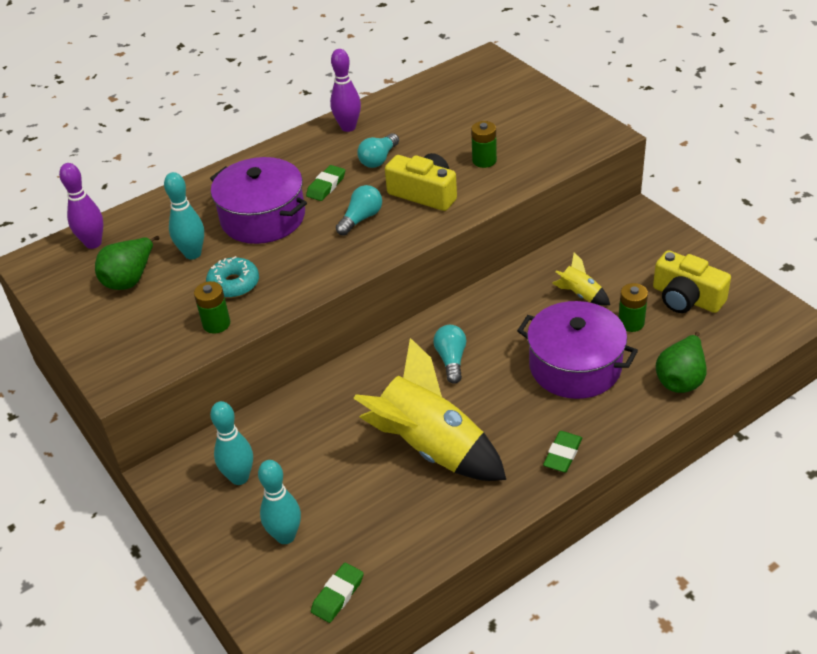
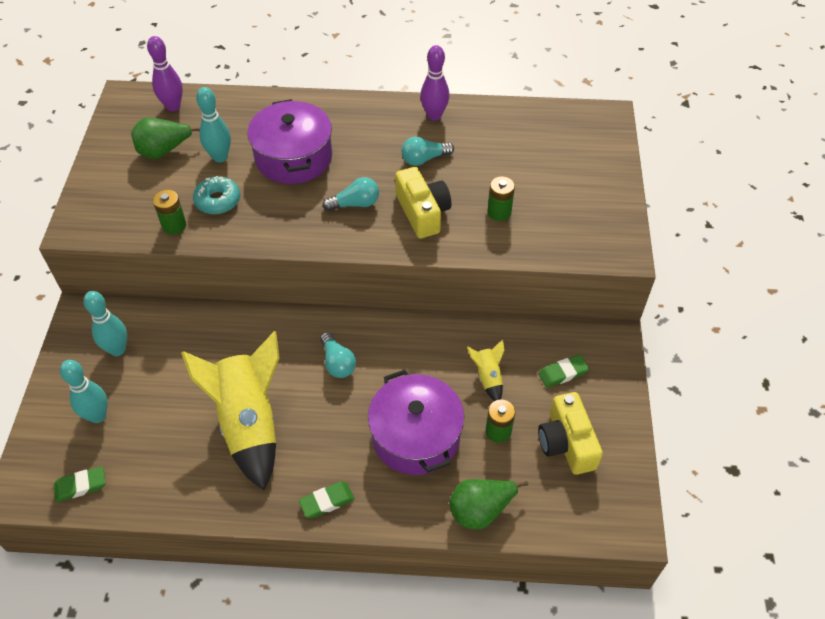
camera: 35 degrees right, 10 degrees up
green eraser [306,165,345,201] -> green eraser moved to [538,355,589,388]
turquoise light bulb [433,325,466,384] -> turquoise light bulb turned 120 degrees clockwise [320,332,356,378]

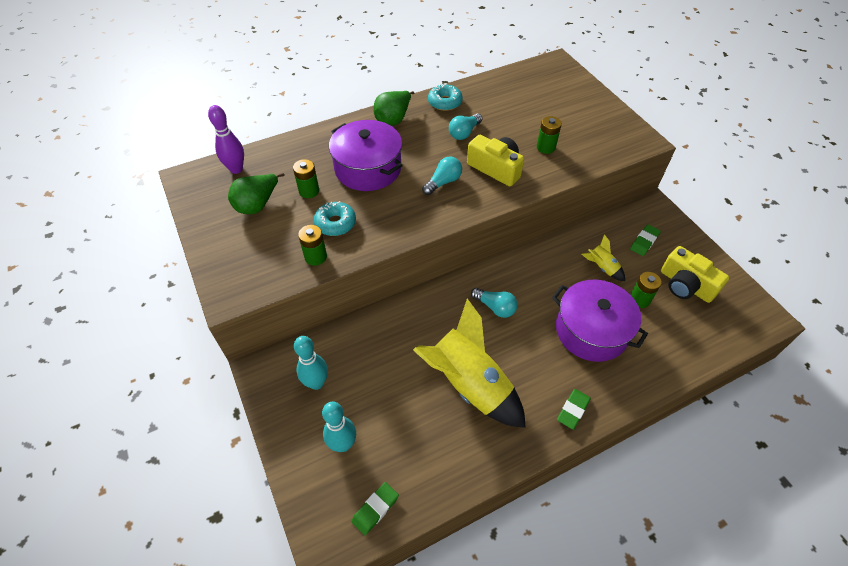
camera: 30 degrees left, 0 degrees up
turquoise bowling pin [196,87,231,162] -> green battery [293,159,319,198]
purple bowling pin [420,45,450,121] -> turquoise donut [428,84,463,111]
green pear [449,479,528,530] -> green pear moved to [373,91,414,126]

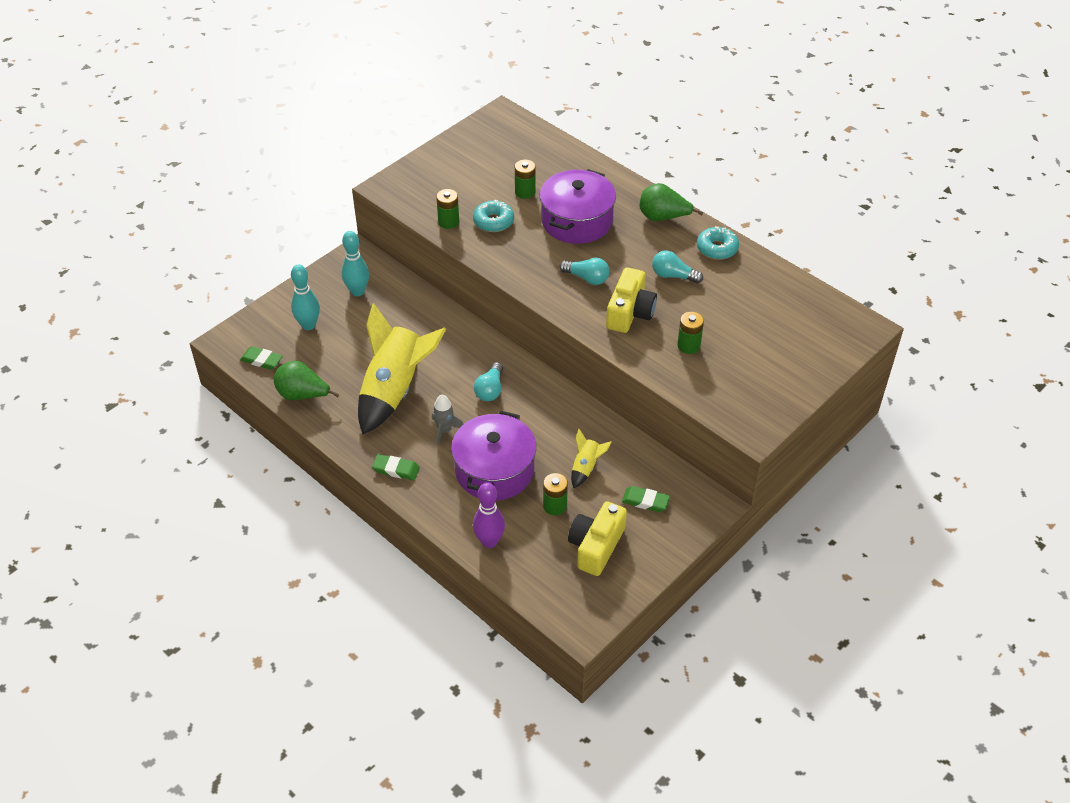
camera: 70 degrees right, 5 degrees down
purple bowling pin [208,105,244,174] -> purple bowling pin moved to [473,482,505,548]
green pear [228,173,285,214] -> green pear moved to [274,361,340,400]
none -> grey rocket [432,395,463,445]

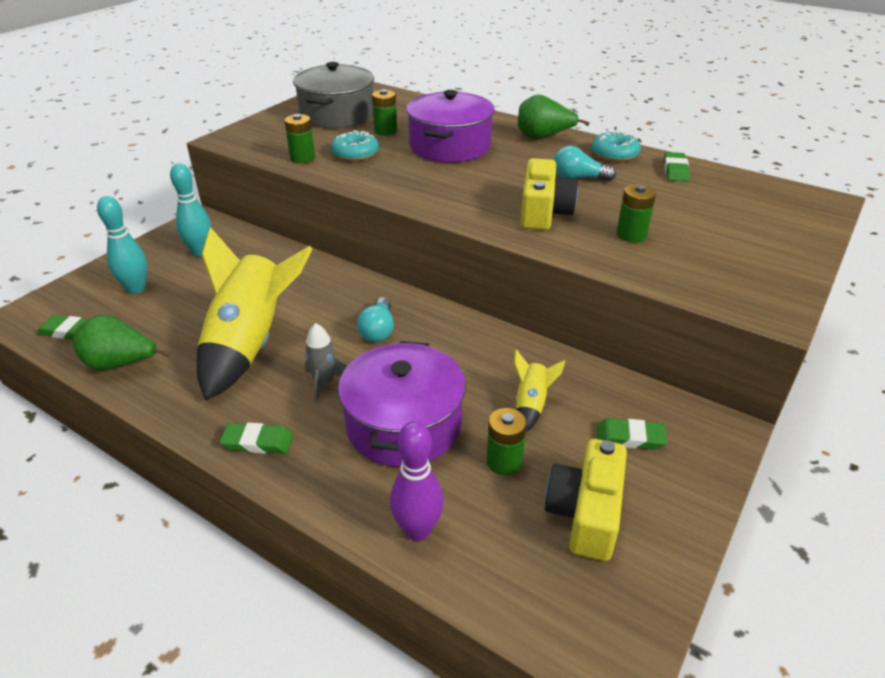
camera: 10 degrees left, 10 degrees down
turquoise light bulb [559,258,609,285] -> none
none -> grey pot [293,62,374,128]
none -> green eraser [664,152,690,182]

